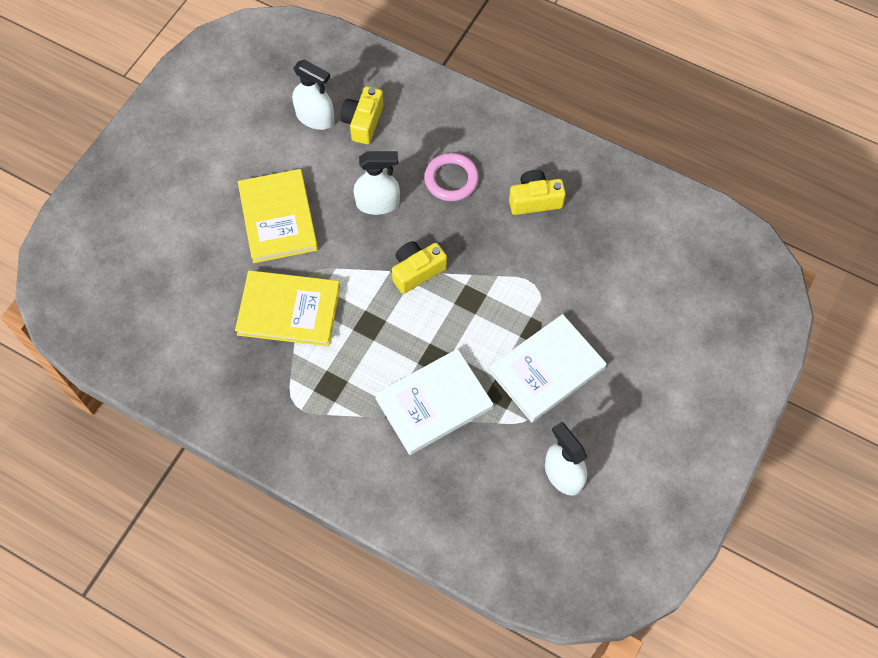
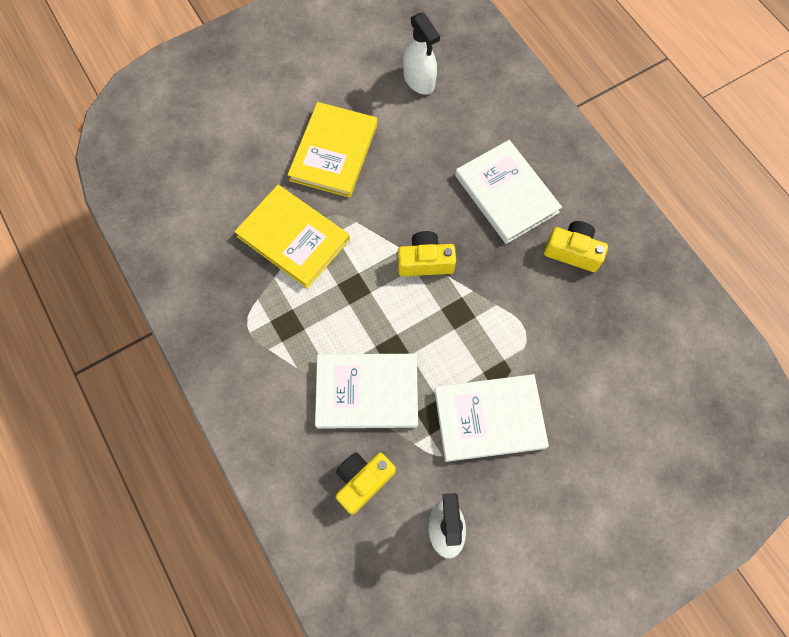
camera: 30 degrees right, 5 degrees up
yellow camera [340,86,384,144] -> yellow camera moved to [336,452,396,515]
white spray bottle [354,151,400,215] -> none
pink ring [424,153,479,201] -> white book [455,140,562,244]

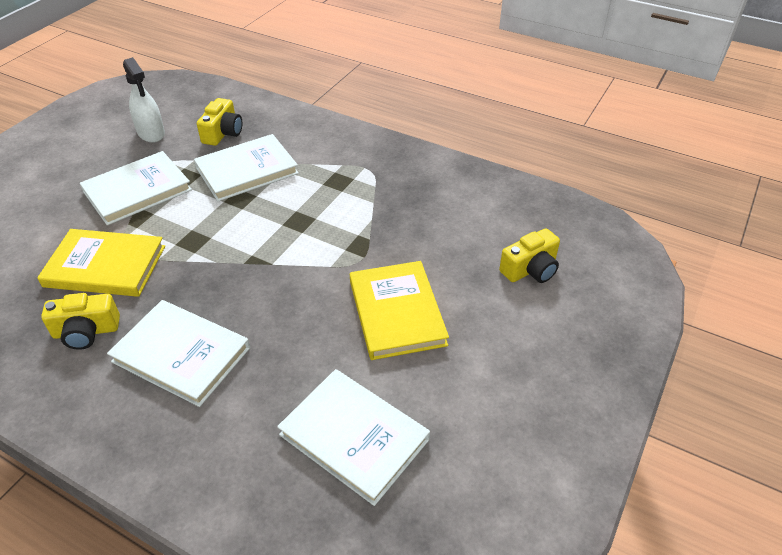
camera: 150 degrees right, 25 degrees down
yellow book [234,185,350,289] -> yellow book moved to [37,229,165,297]
yellow camera [398,231,456,276] -> yellow camera moved to [499,228,560,283]
white spray bottle [403,12,440,95] -> white book [277,369,430,506]

